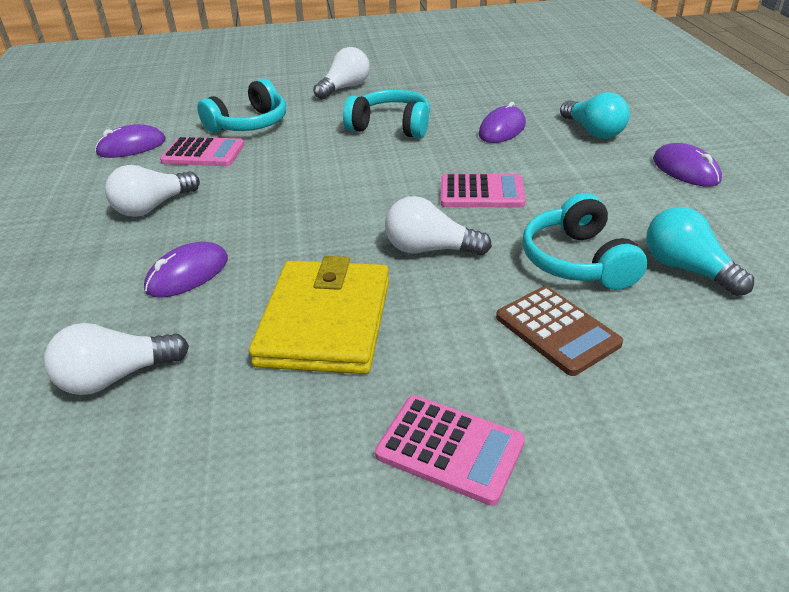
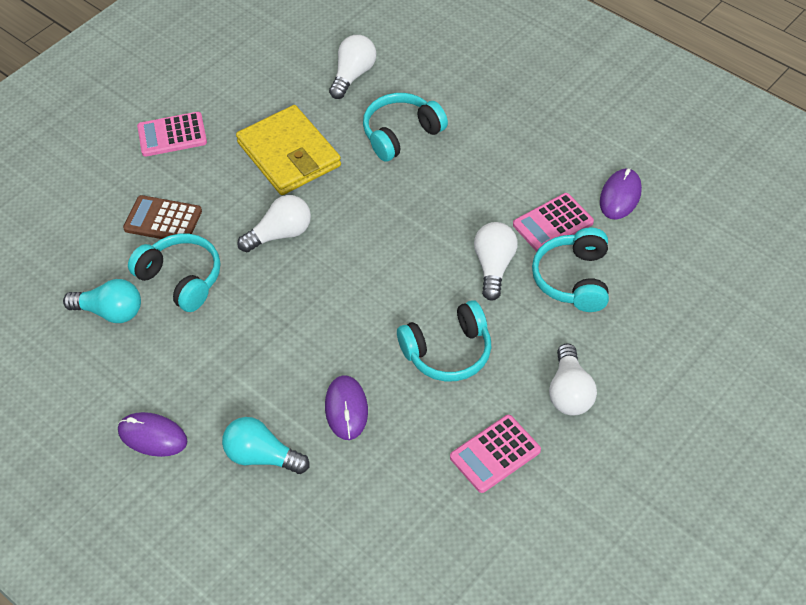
camera: 140 degrees right, 15 degrees up
white light bulb [105,165,200,217] -> white light bulb moved to [474,222,518,301]
purple mouse [144,241,228,298] -> turquoise headphones [363,93,448,162]
pink calculator [441,174,526,207] -> pink calculator moved to [450,415,541,493]

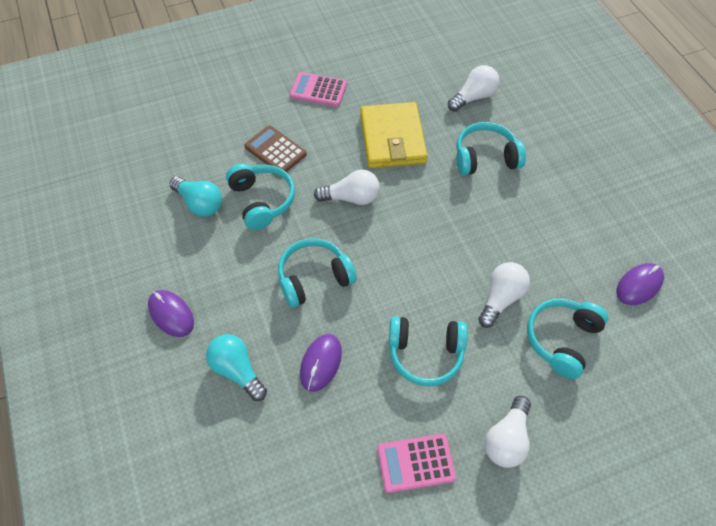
camera: 25 degrees right, 5 degrees up
pink calculator [513,193,594,252] -> none
none -> turquoise headphones [278,238,357,308]

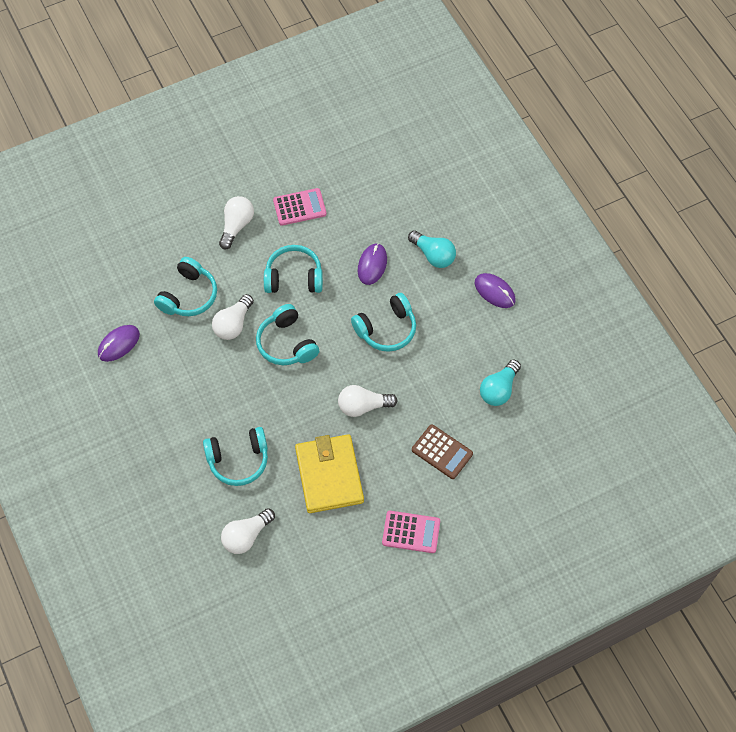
camera: 175 degrees right, 5 degrees up
turquoise light bulb [169,177,222,217] -> turquoise light bulb turned 90 degrees counterclockwise [480,359,521,406]
turquoise headphones [226,164,295,230] -> turquoise headphones moved to [256,304,319,365]

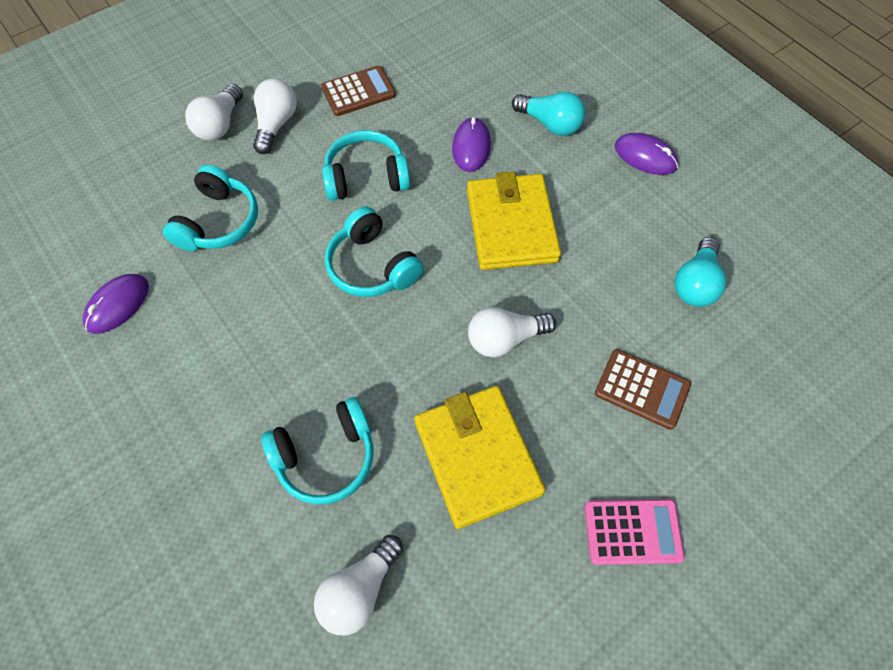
camera: 10 degrees left, 0 degrees up
white light bulb [212,294,254,340] -> white light bulb moved to [185,84,243,141]
pink calculator [273,188,327,226] -> brown calculator [321,65,396,116]
turquoise headphones [351,293,416,352] -> yellow wallet [467,171,561,270]

